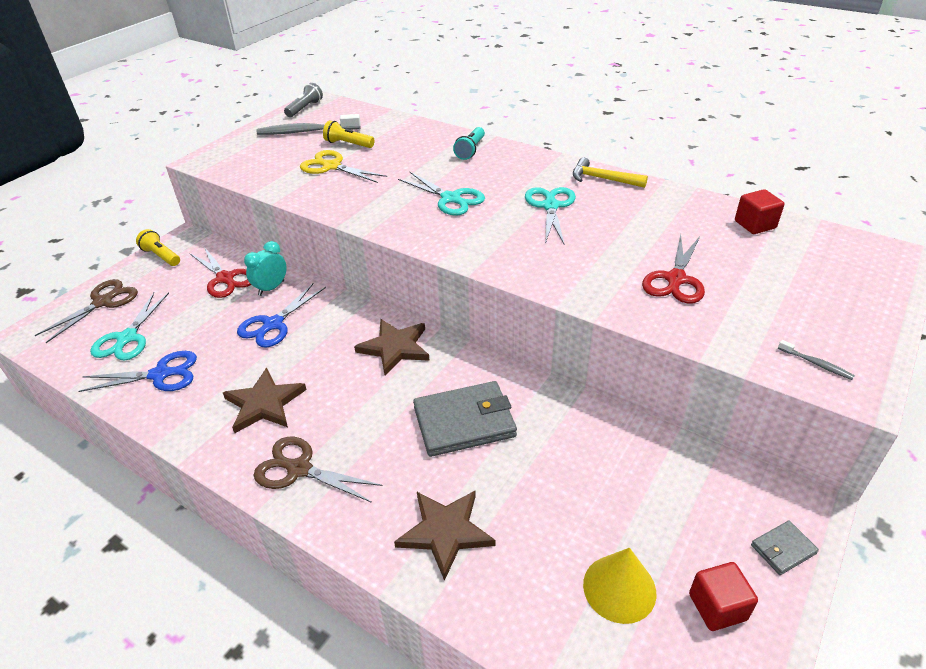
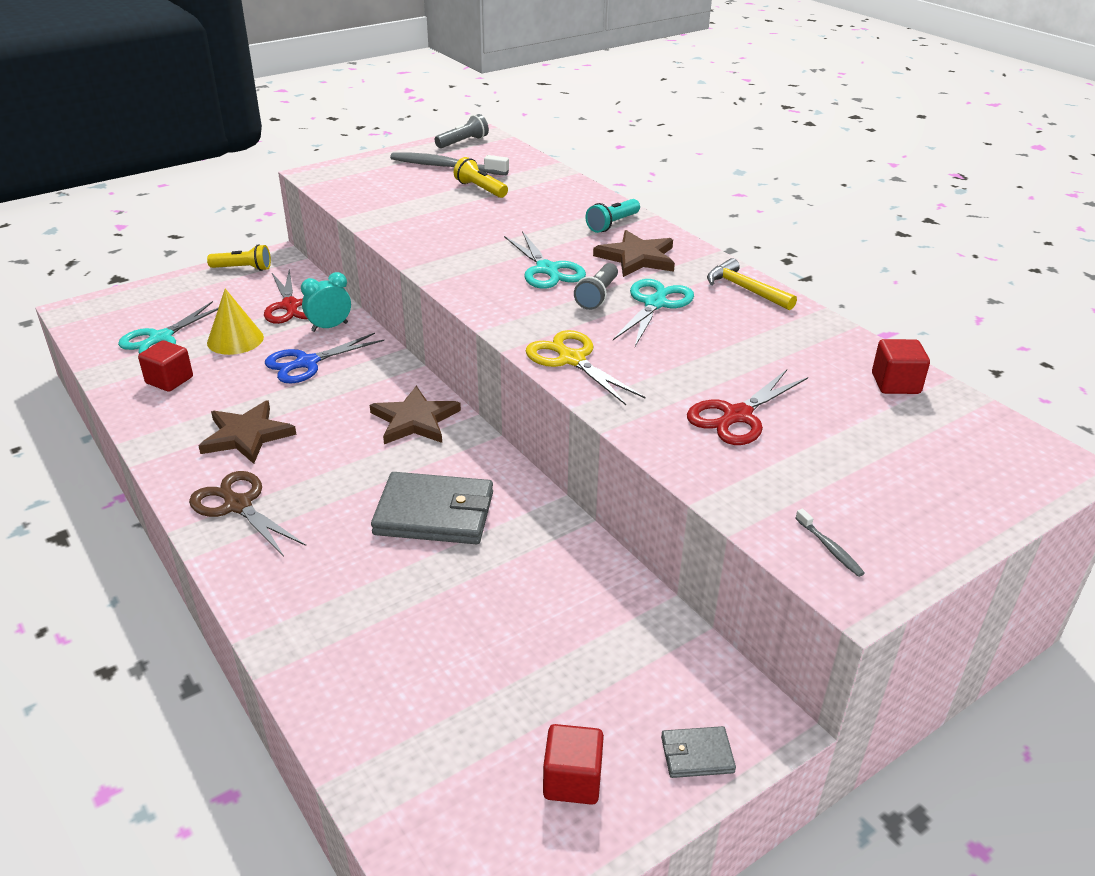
camera: 20 degrees right, 5 degrees down
brown scissors [35,279,138,343] -> none
blue scissors [78,351,197,392] -> red cube [138,340,193,392]
yellow flashlight [136,229,180,266] -> yellow flashlight turned 120 degrees clockwise [207,244,271,271]
yellow scissors [300,150,387,183] -> yellow scissors moved to [526,330,645,405]
brown star [394,491,495,581] -> brown star moved to [593,230,675,277]
yellow cone [583,548,657,624] -> yellow cone moved to [207,289,264,355]
none -> grey flashlight [574,263,618,310]

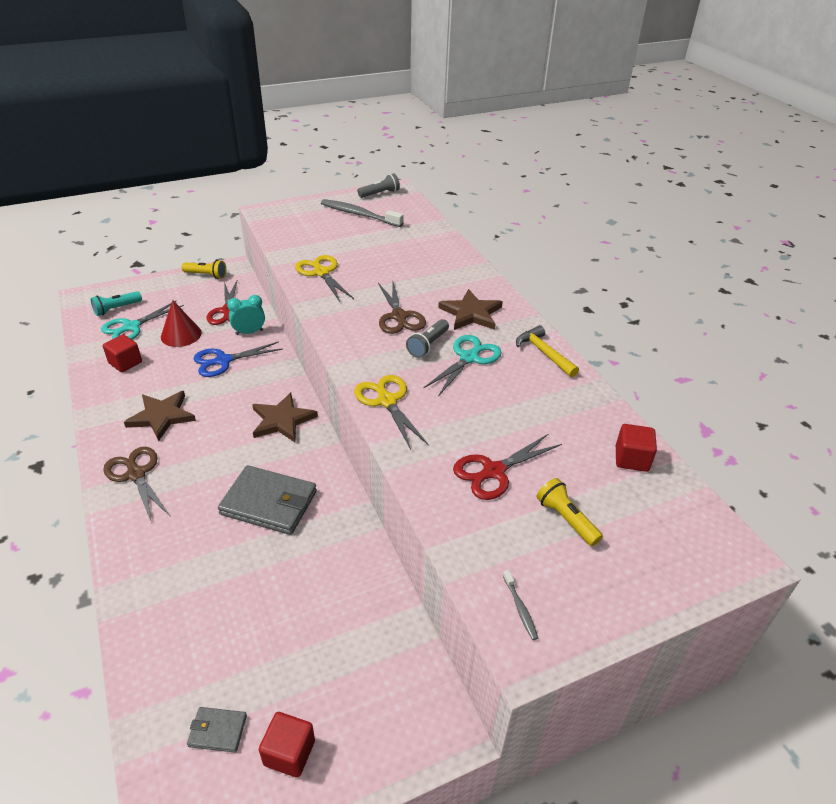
camera: 10 degrees right, 5 degrees up
yellow cone [207,289,264,355] -> red cone [161,300,202,347]
yellow flashlight [454,157,508,198] -> yellow flashlight moved to [536,478,603,546]
turquoise scissors [504,231,586,289] -> brown scissors [378,282,426,334]
turquoise flashlight [585,199,640,233] -> turquoise flashlight moved to [91,291,142,316]
grey wallet [661,726,736,778] -> grey wallet moved to [187,707,247,753]
none -> yellow scissors [295,255,354,302]

